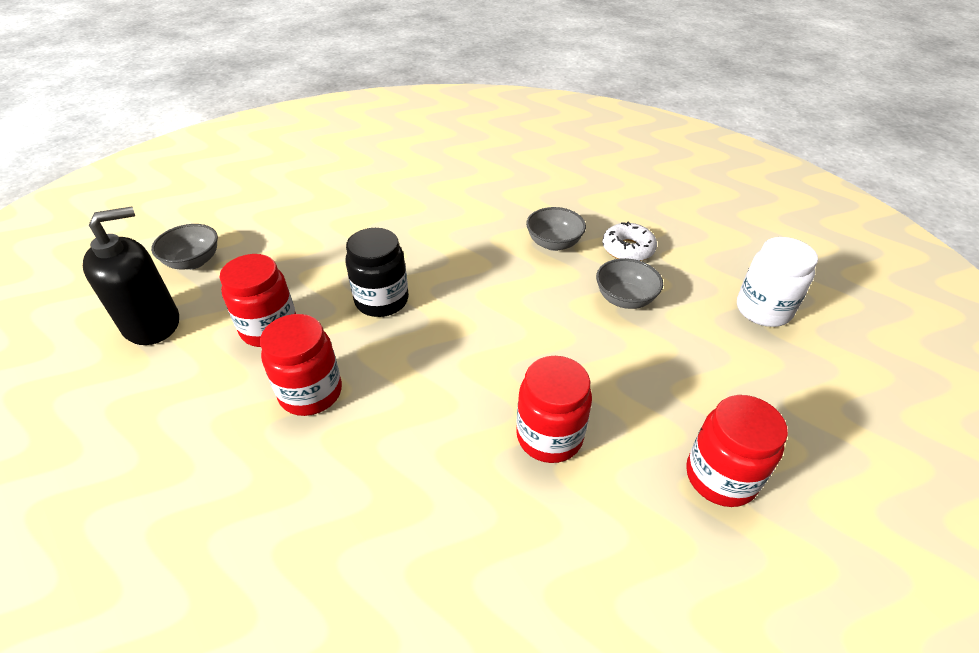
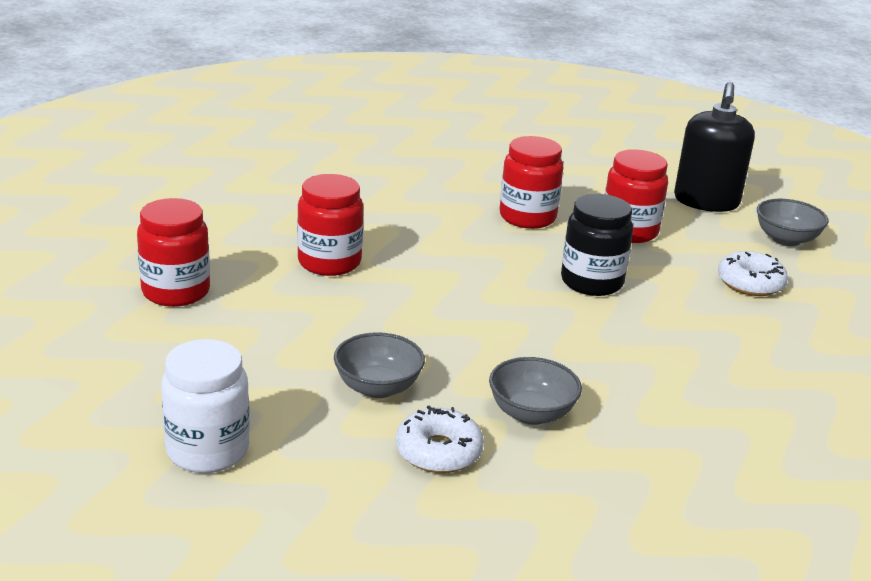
camera: 135 degrees right, 15 degrees down
none -> white donut [718,251,788,296]

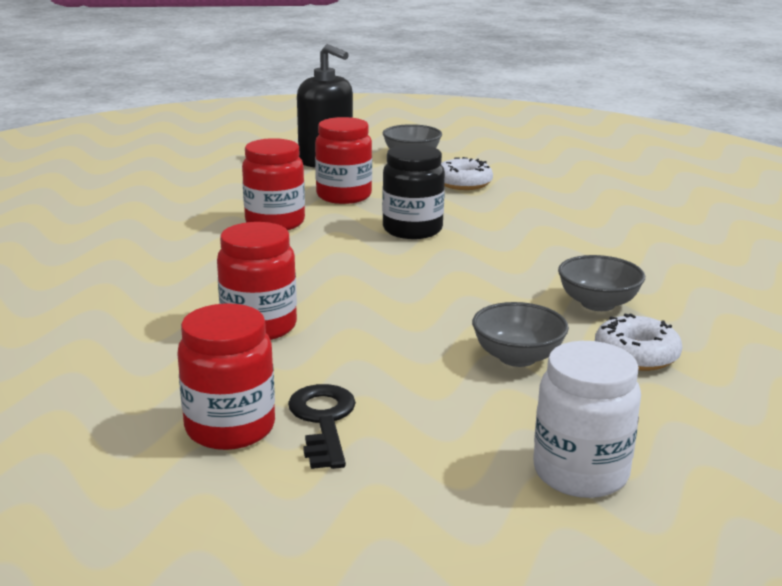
camera: 60 degrees left, 5 degrees down
none -> black key [288,384,356,469]

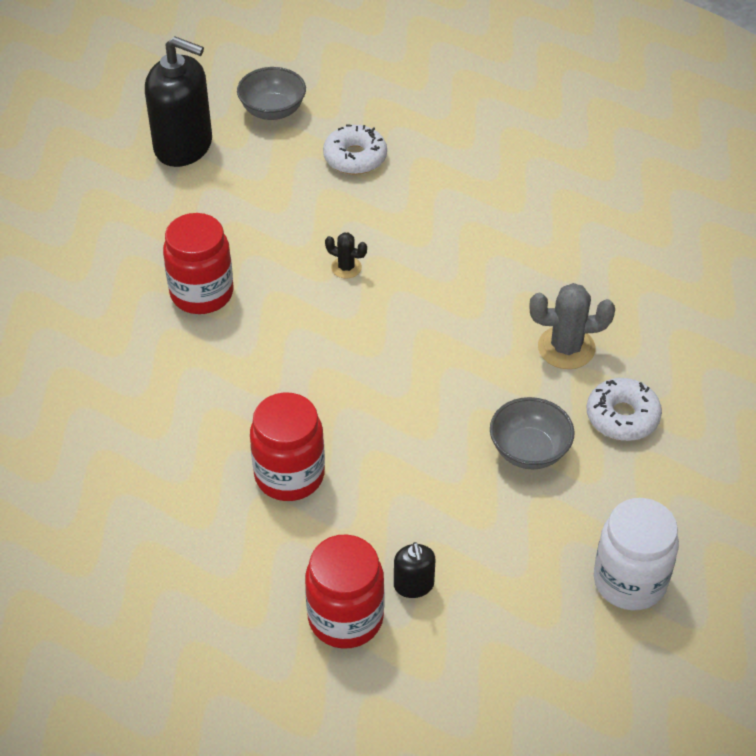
camera: 20 degrees left, 25 degrees up
black key [288,384,356,469] -> black soap dispenser [394,542,436,598]
red jar [315,117,372,204] -> none
black jar [382,144,445,239] -> black cactus [325,232,367,278]
grey bowl [558,255,645,311] -> grey cactus [529,283,615,369]

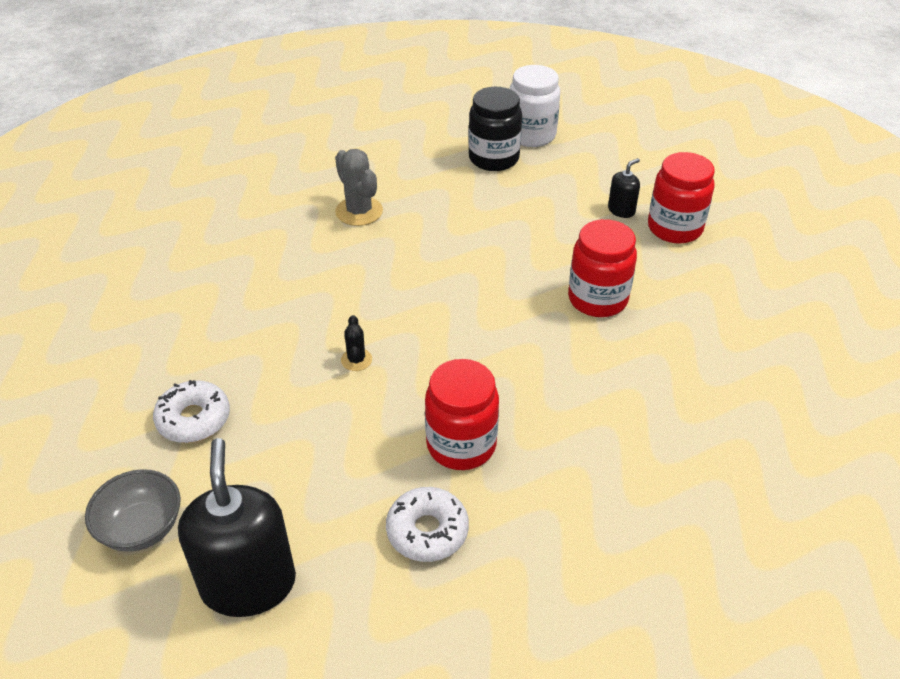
camera: 120 degrees left, 5 degrees down
grey bowl [490,397,575,469] -> none
white donut [587,378,662,441] -> white donut moved to [386,487,469,562]
none -> black jar [468,87,522,171]

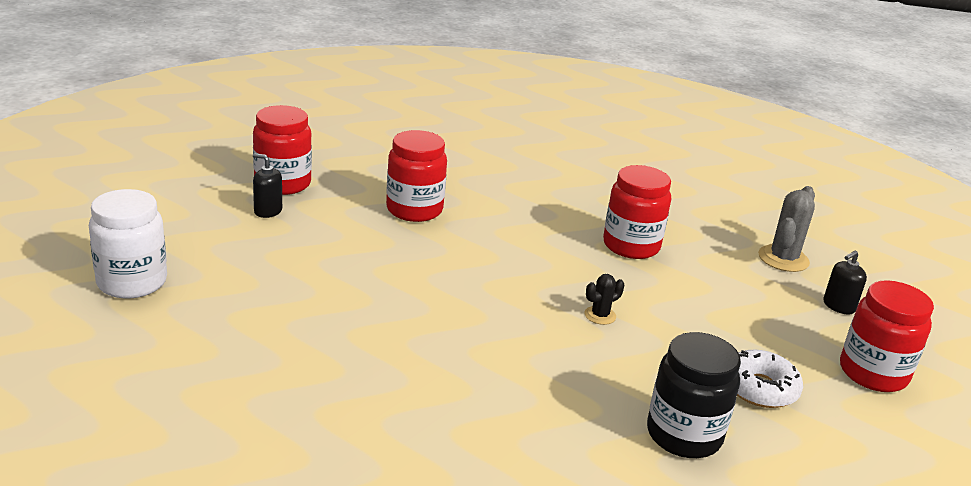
camera: 120 degrees left, 15 degrees down
grey bowl [85,469,181,552] -> red jar [840,280,934,392]
black soap dispenser [178,438,296,617] -> black soap dispenser [823,251,867,315], size x0.46
grey cactus [335,149,383,226] -> grey cactus moved to [758,186,815,272]
white donut [386,487,469,562] -> none
black jar [468,87,522,171] -> black jar moved to [647,332,741,458]

